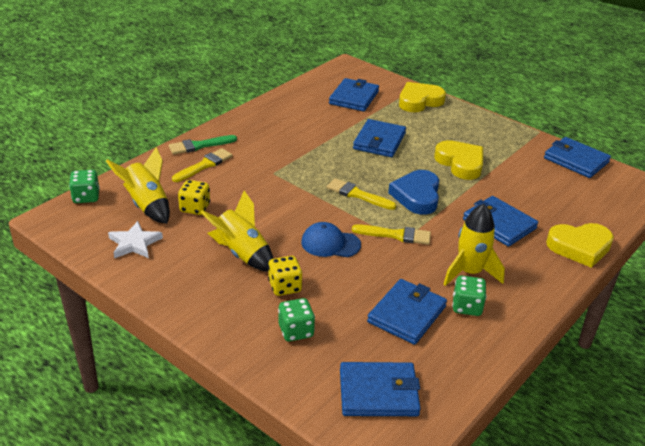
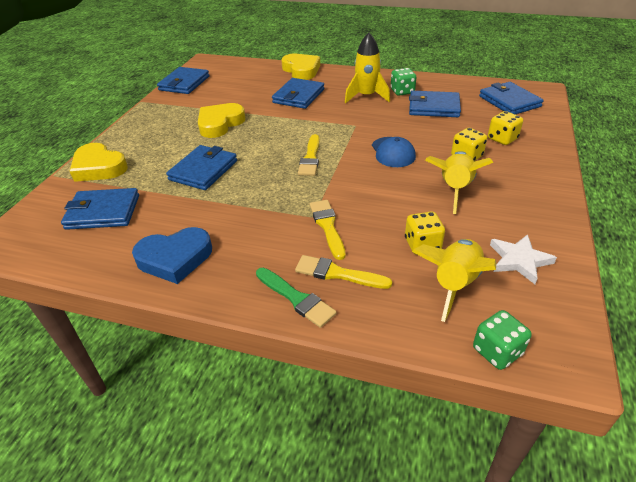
camera: 110 degrees left, 5 degrees up
green dice [278,298,315,342] -> yellow dice [488,111,523,145]
yellow brush [352,224,431,245] -> yellow brush moved to [310,200,345,260]
blue wallet [353,119,406,157] -> blue wallet turned 60 degrees counterclockwise [166,145,237,190]
blue heart [388,170,439,215] -> blue heart moved to [132,227,212,284]

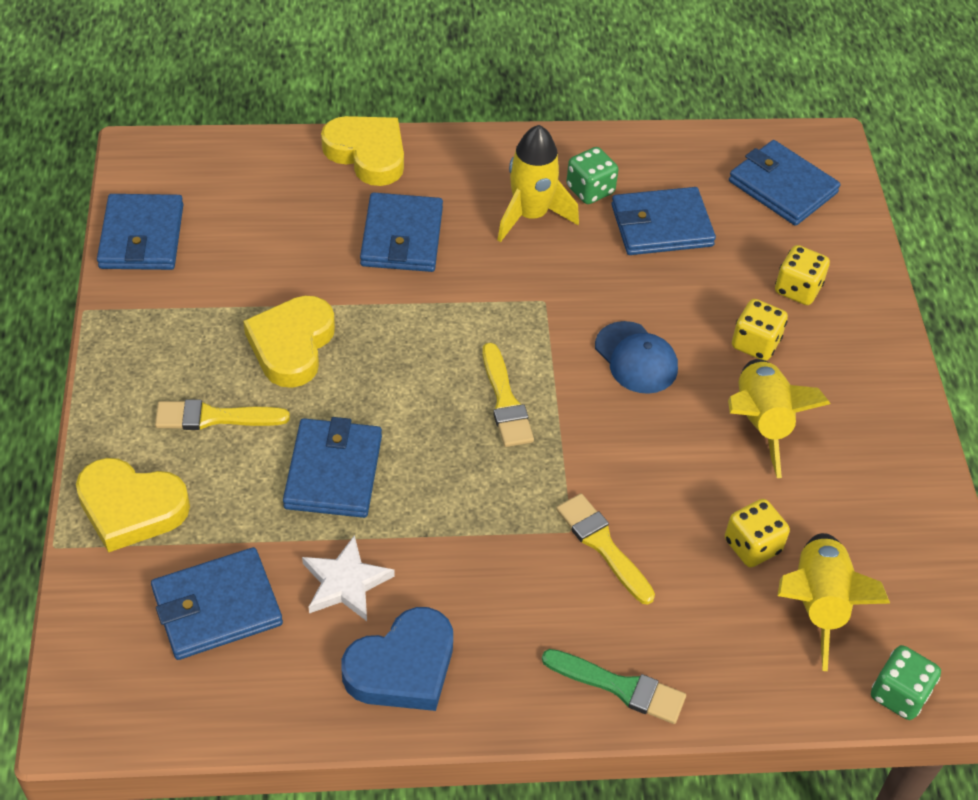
camera: 25 degrees left, 10 degrees up
yellow brush [295,255,393,289] -> yellow brush moved to [155,399,290,430]
white star [490,234,557,284] -> white star moved to [302,535,395,621]

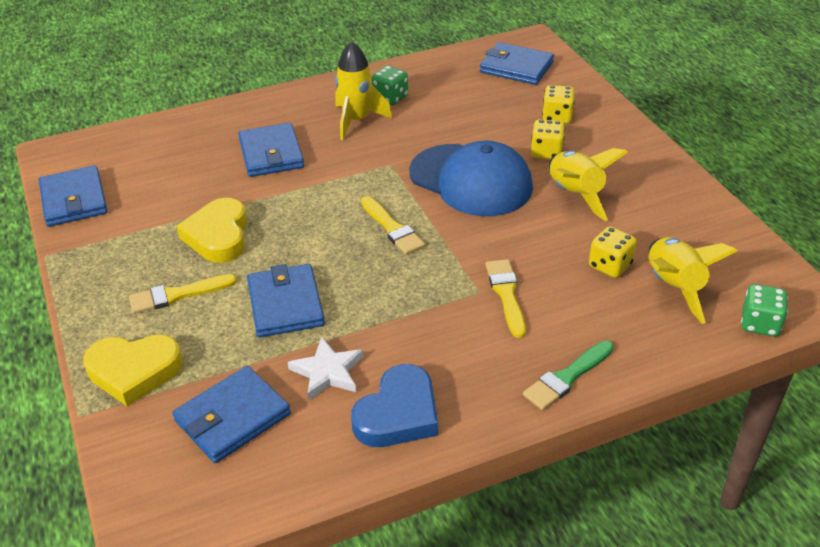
camera: 15 degrees left, 10 degrees down
yellow heart [321,116,404,186] -> none
green brush [542,649,686,724] -> green brush turned 135 degrees clockwise [523,340,614,410]
yellow brush [556,493,655,605] -> yellow brush turned 45 degrees clockwise [486,259,526,338]
blue cap [595,321,678,394] -> blue cap [409,141,533,216], size x1.86
blue wallet [611,187,716,255] -> none

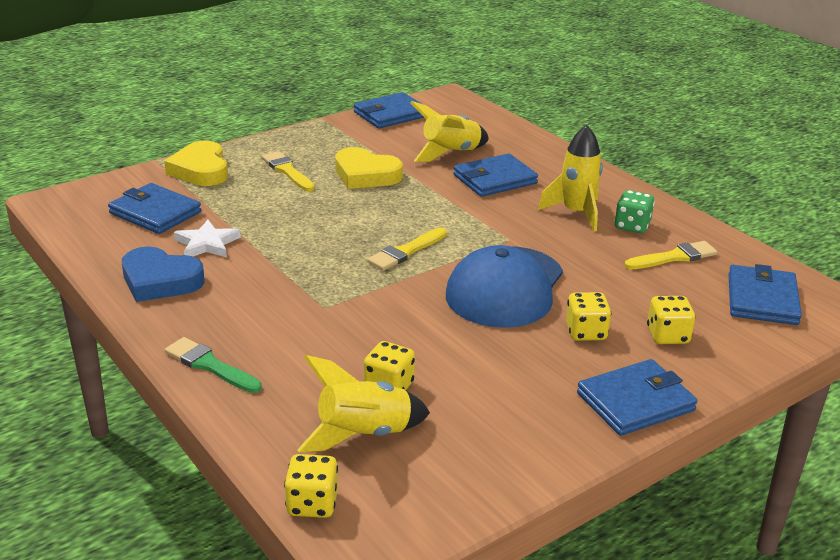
camera: 75 degrees right, 10 degrees down
yellow heart [177,198,247,263] -> yellow heart turned 135 degrees counterclockwise [335,147,403,189]
blue wallet [247,264,325,338] -> blue wallet moved to [577,359,698,436]
yellow brush [486,259,526,338] -> yellow brush moved to [624,241,718,269]
yellow rocket [549,148,628,221] -> yellow rocket moved to [410,101,489,162]
green dice [741,284,788,337] -> yellow dice [284,454,338,518]

